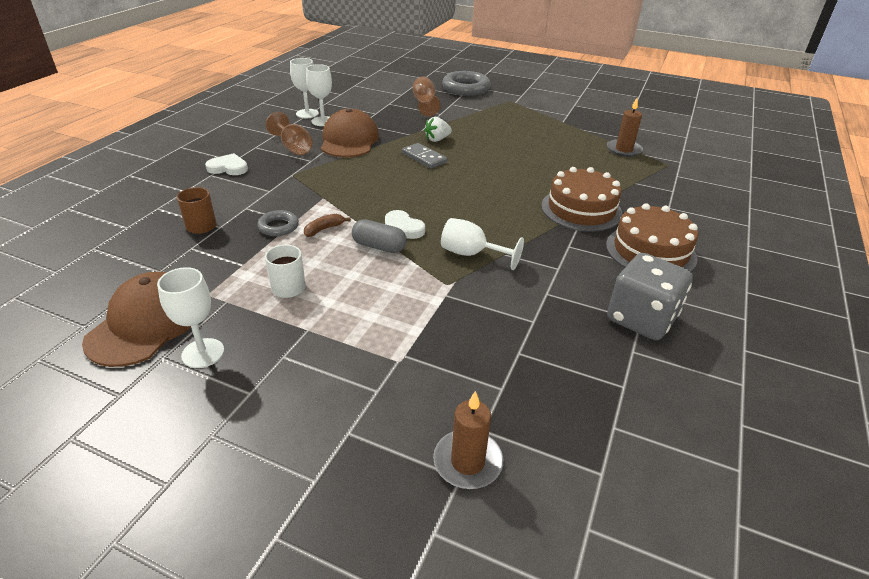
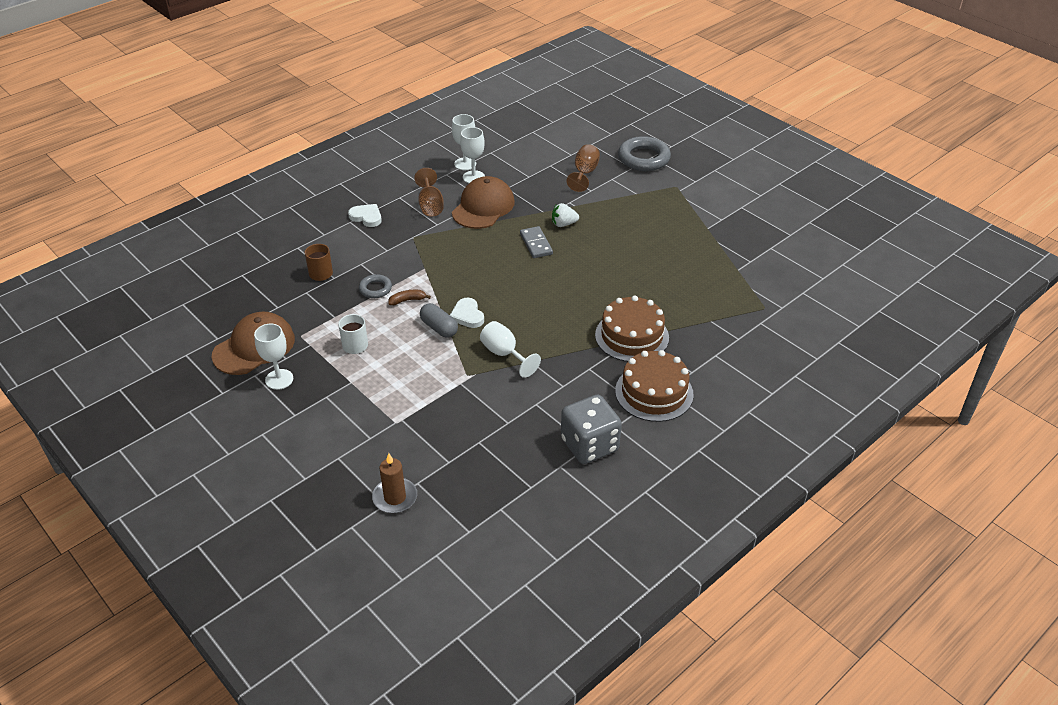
camera: 25 degrees right, 5 degrees up
brown candle [607,98,643,157] -> none

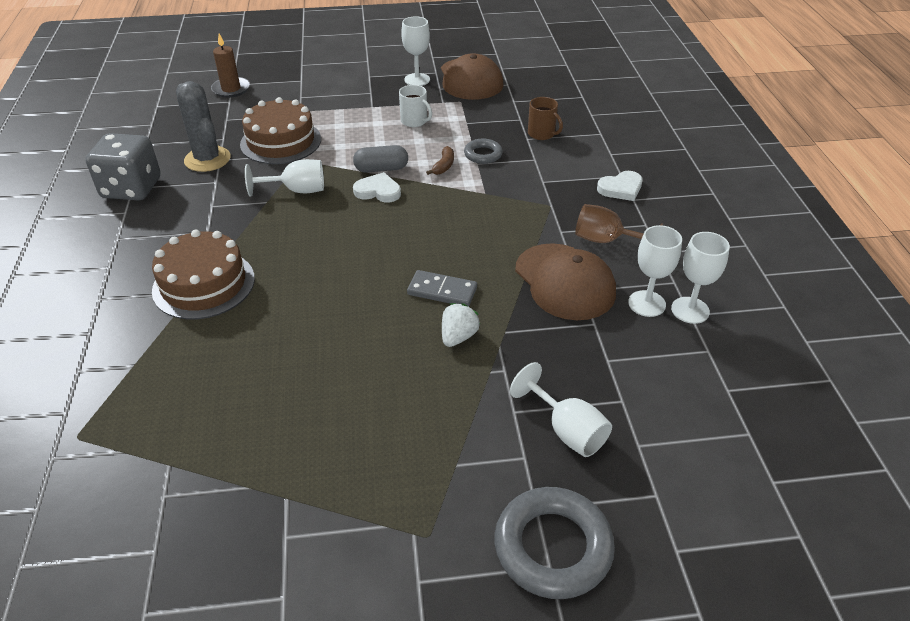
camera: 125 degrees right, 0 degrees up
brown goblet [567,144,600,192] -> white goblet [510,362,612,457]
brown cake [615,350,694,422] -> brown cake moved to [240,97,321,164]
none -> grey cactus [176,81,231,172]

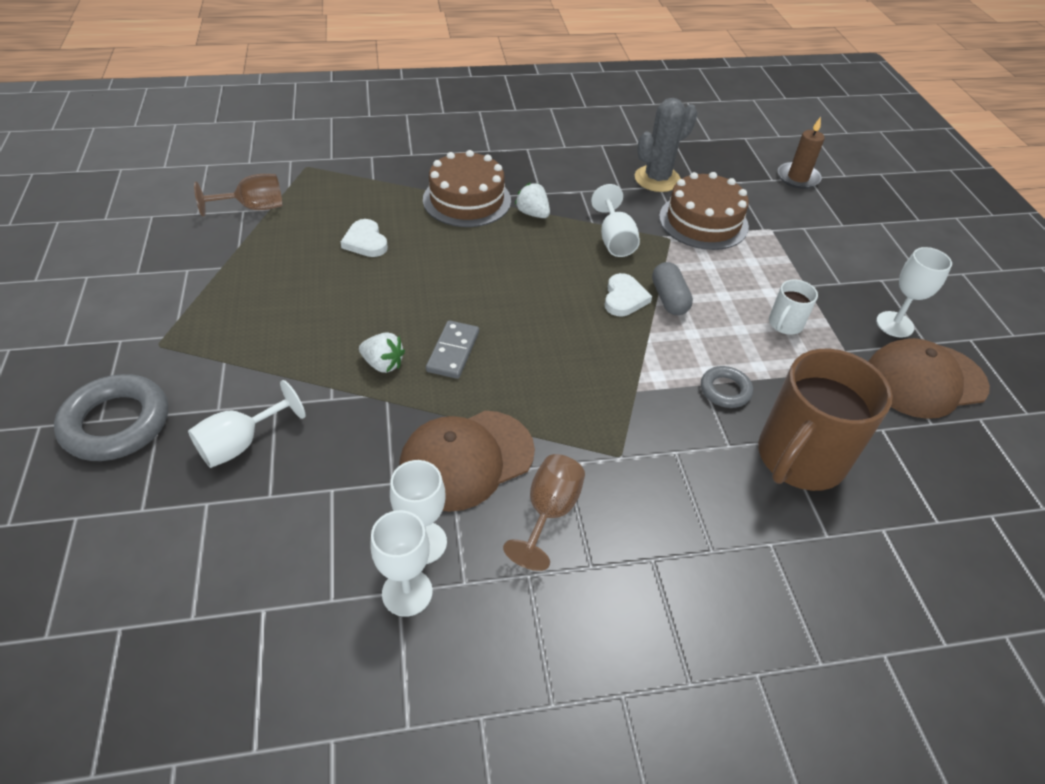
camera: 85 degrees right, 5 degrees up
grey dice [86,133,161,200] -> none
brown banana [426,146,454,175] -> none
brown mug [528,97,563,140] -> brown mug [758,349,893,491], size x2.18
white heart [597,171,643,201] -> white heart moved to [341,219,388,257]
none -> brown goblet [194,174,282,216]
none -> white strawberry [515,183,550,218]

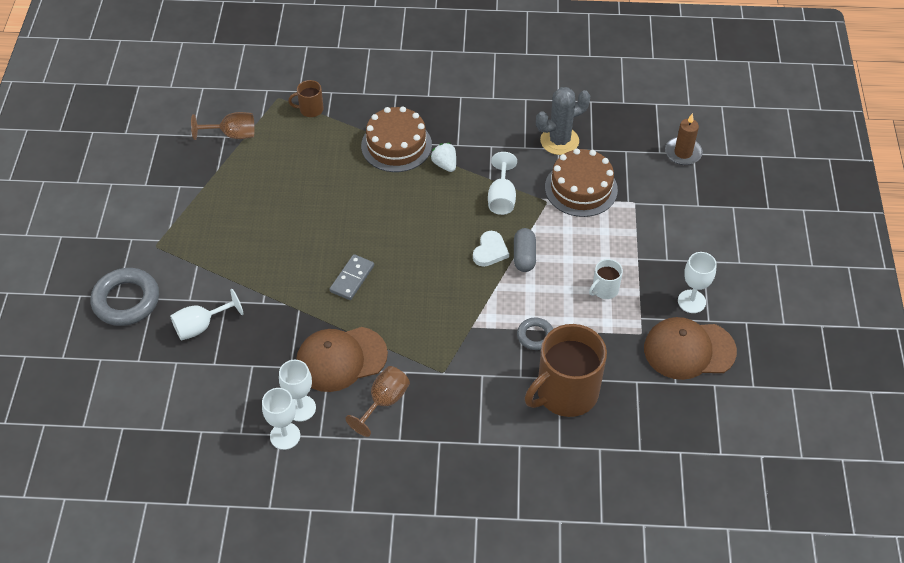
camera: 15 degrees right, 5 degrees up
white heart [341,219,388,257] -> none
white strawberry [359,332,405,373] -> none
none -> brown mug [288,80,324,117]

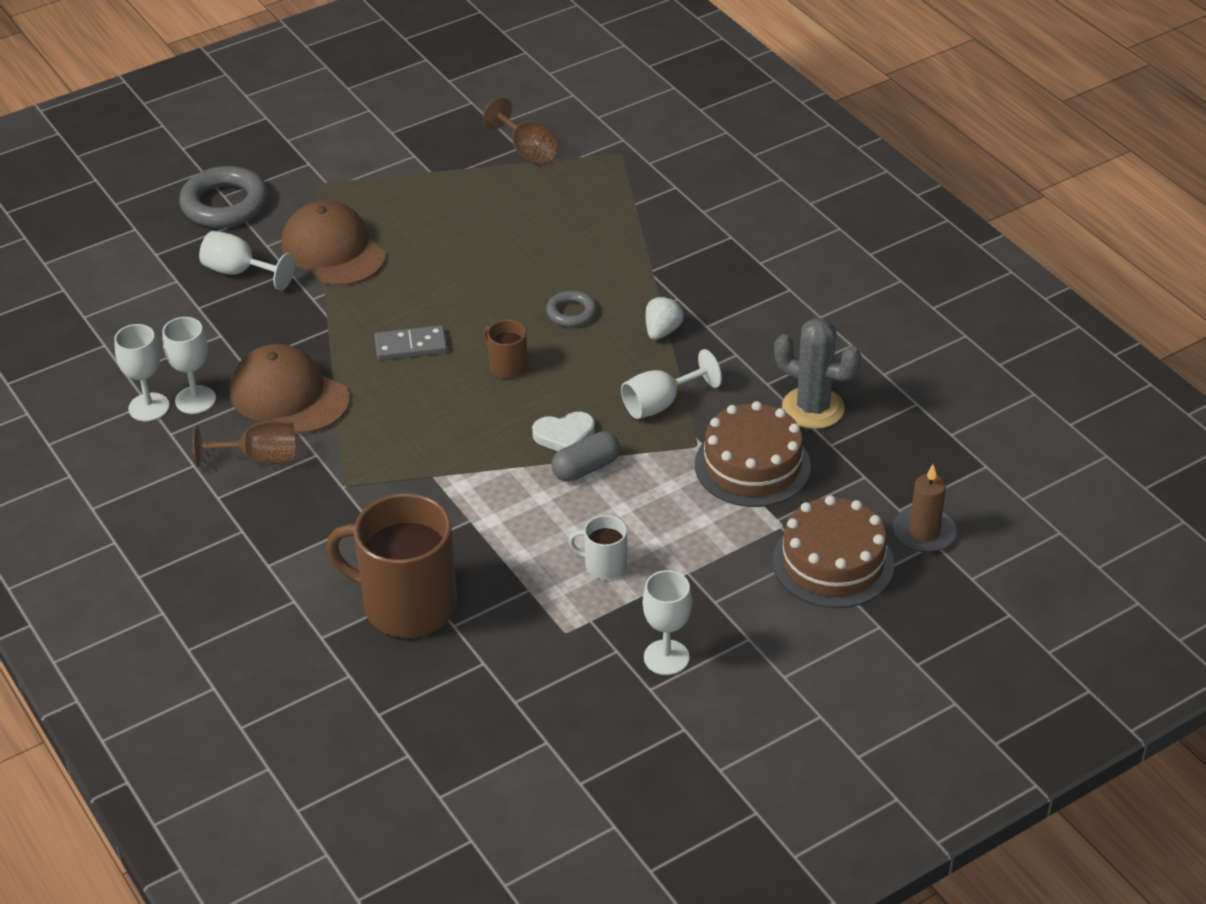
camera: 55 degrees right, 10 degrees down
brown mug [288,80,324,117] -> brown mug moved to [483,320,528,379]
brown cake [361,106,432,172] -> brown cake moved to [772,495,894,608]
grey ring [517,318,553,350] -> grey ring moved to [546,290,597,327]
brown cap [644,317,737,380] -> brown cap moved to [281,201,386,286]

